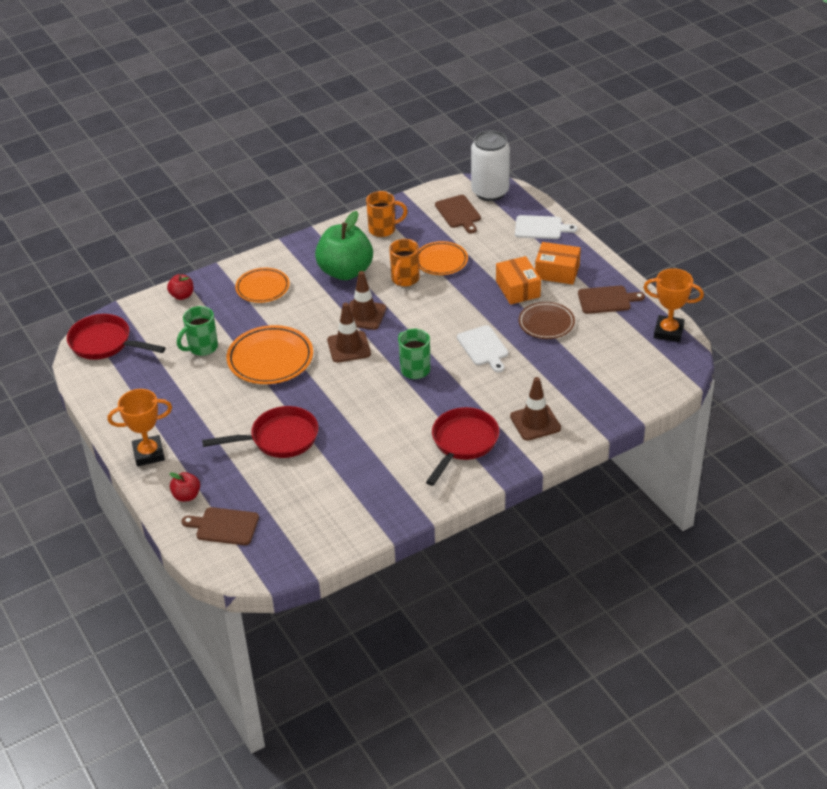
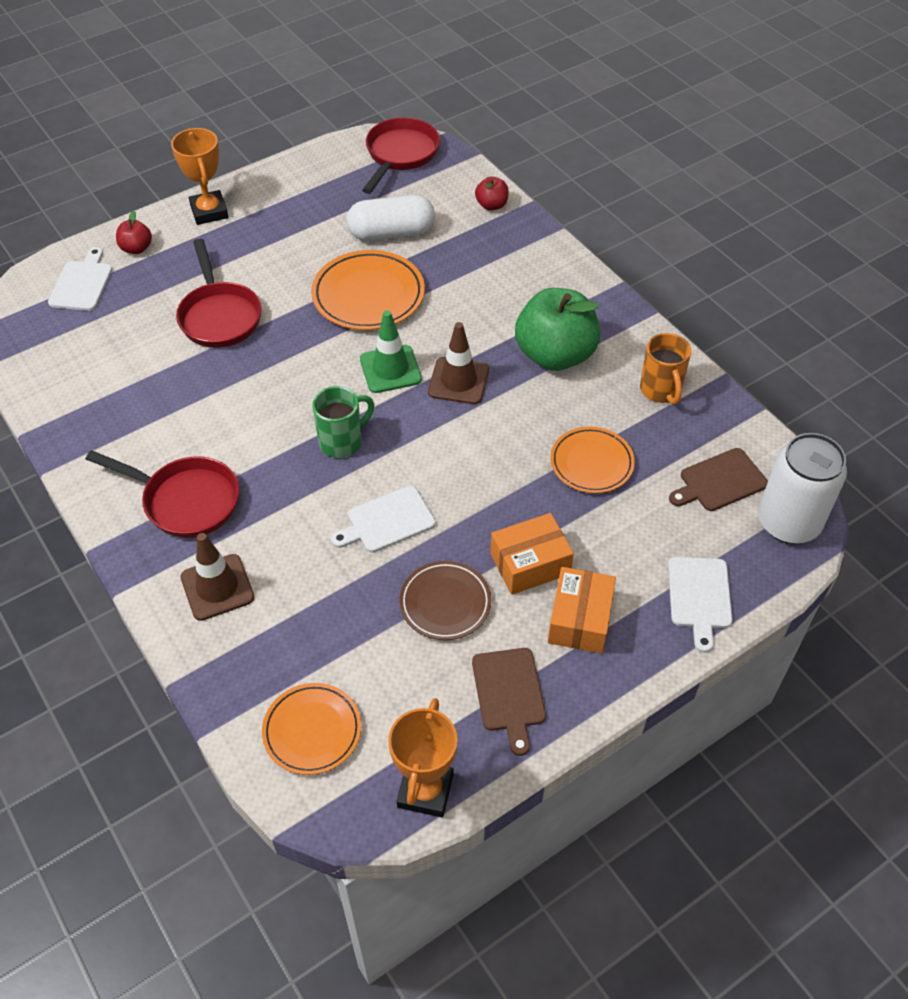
camera: 85 degrees right, 10 degrees up
green mug [177,306,218,356] -> white capsule [347,195,435,241]
brown cutting board [182,507,259,545] -> white cutting board [48,247,112,311]
orange plate [235,268,290,303] -> orange plate moved to [262,683,361,775]
brown traffic cone [327,303,371,363] -> green traffic cone [360,310,422,393]
orange mug [389,239,419,286] -> none

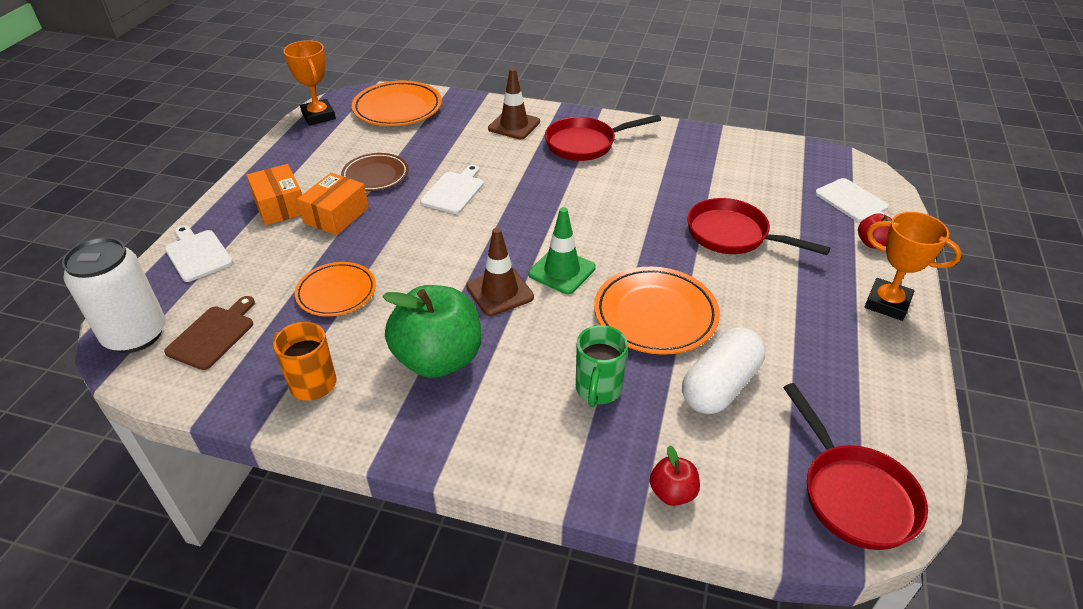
camera: 140 degrees right, 10 degrees down
orange plate [262,683,361,775] -> orange plate [352,81,442,126], size x1.51
green mug [312,386,374,458] -> green mug moved to [576,325,628,407]
brown cutting board [472,648,546,756] -> none

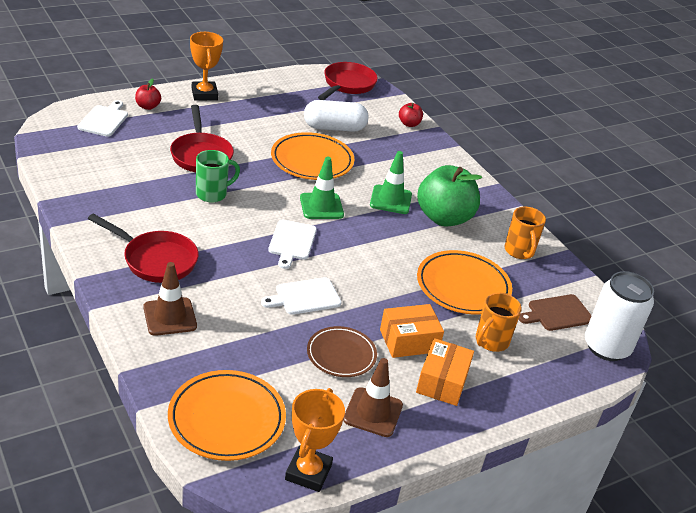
camera: 140 degrees left, 5 degrees down
white cutting board [165,225,233,282] -> white cutting board moved to [268,220,317,269]
orange plate [295,262,376,316] -> orange plate [417,250,512,314], size x1.51
brown traffic cone [466,228,534,316] -> brown traffic cone moved to [343,358,403,437]
green mug [576,325,628,407] -> green mug moved to [196,150,240,203]
none -> green traffic cone [370,151,412,214]
none -> orange mug [476,293,522,352]

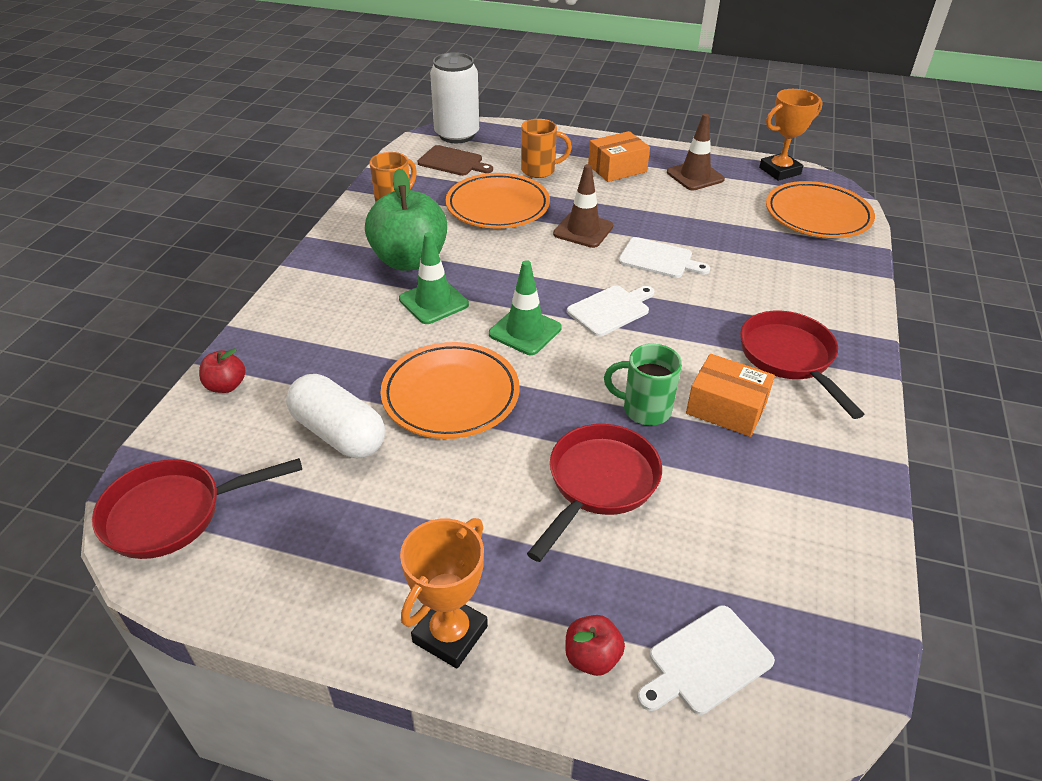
camera: 130 degrees left, 5 degrees up
brown traffic cone [143,262,197,336] -> brown traffic cone moved to [553,164,614,248]
brown plate [307,326,377,377] -> none
orange box [380,304,444,358] -> orange box moved to [686,354,775,437]

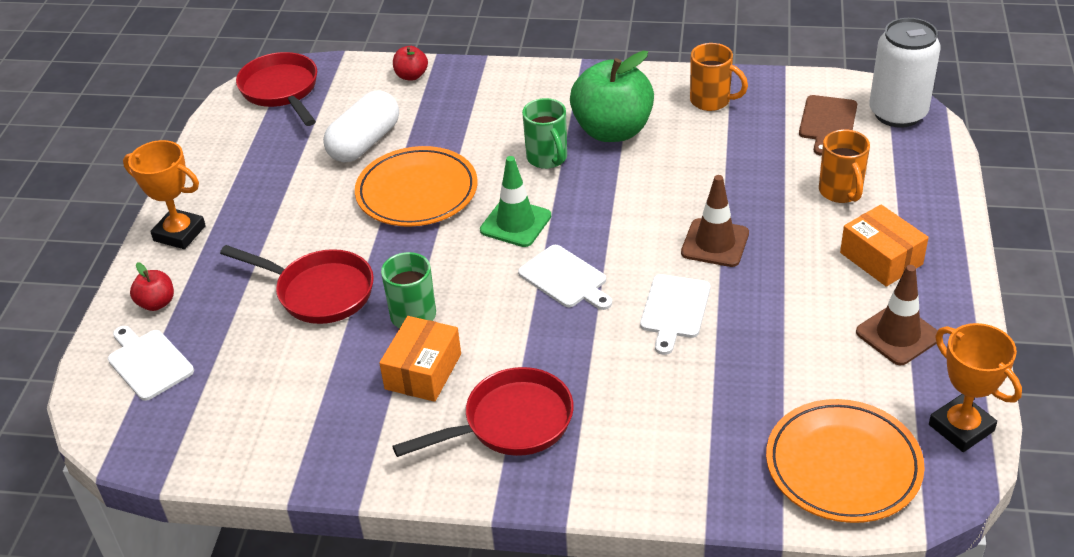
camera: 85 degrees right, 0 degrees up
green traffic cone [399,232,469,324] -> green mug [522,98,567,169]
orange plate [446,173,550,228] -> none

